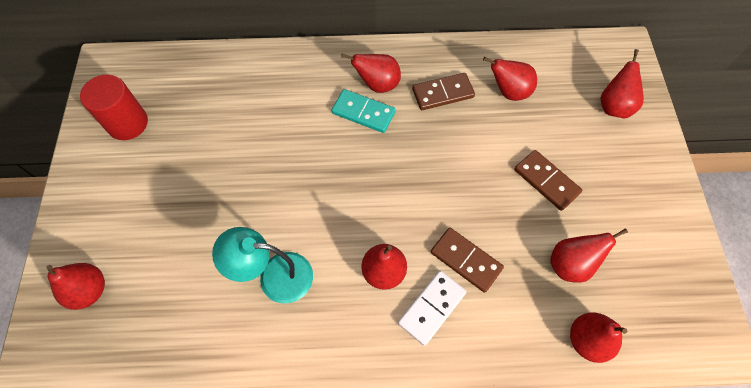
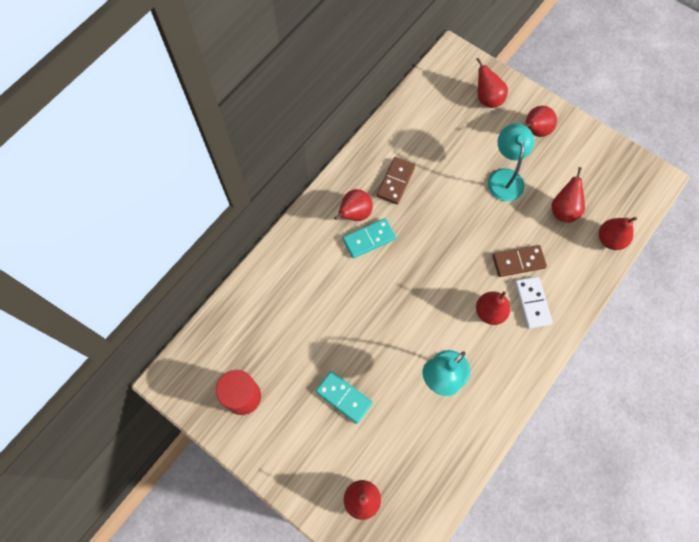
camera: 50 degrees left, 5 degrees up
red pear [483,57,537,101] -> red pear moved to [525,106,557,137]
brown domino [514,150,583,211] -> turquoise lamp [487,123,534,201]
none -> turquoise domino [316,371,373,424]

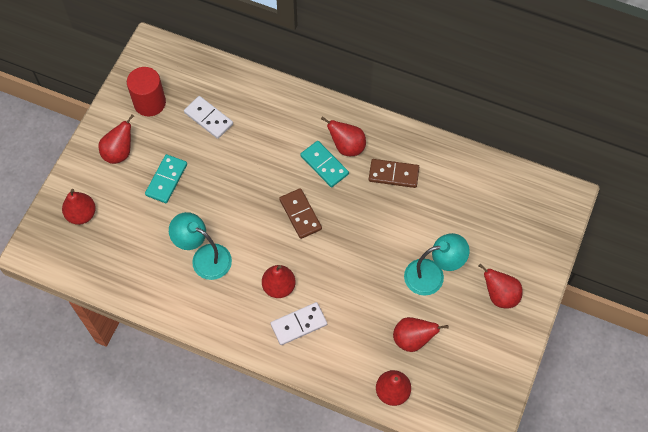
camera: 75 degrees right, 5 degrees down
red pear [476,57,508,108] -> red pear moved to [98,114,134,164]
brown domino [492,245,547,277] -> brown domino moved to [279,188,322,239]
none -> white domino [184,96,233,139]

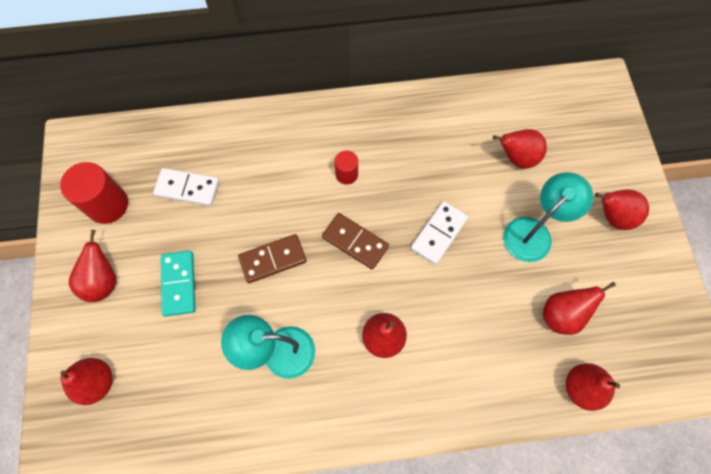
camera: 30 degrees left, 5 degrees up
white domino [271,302,327,345] -> white domino moved to [411,201,468,265]
turquoise domino [300,141,349,187] -> red cylinder [335,151,358,185]
red pear [321,116,366,156] -> red pear moved to [493,129,547,169]
brown domino [368,159,419,188] -> brown domino moved to [238,234,307,283]

